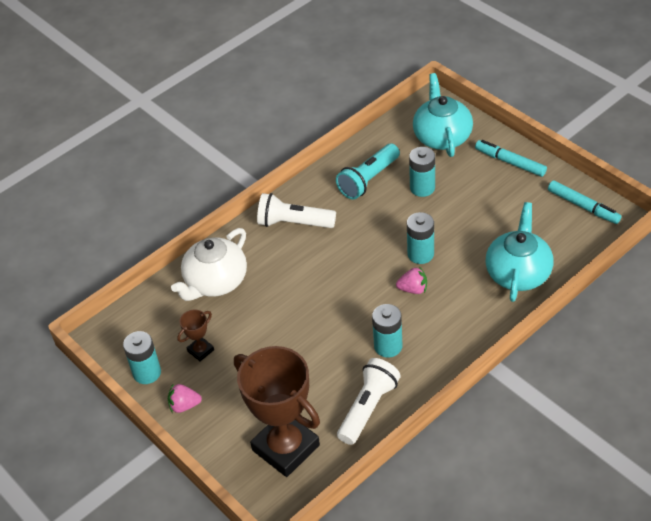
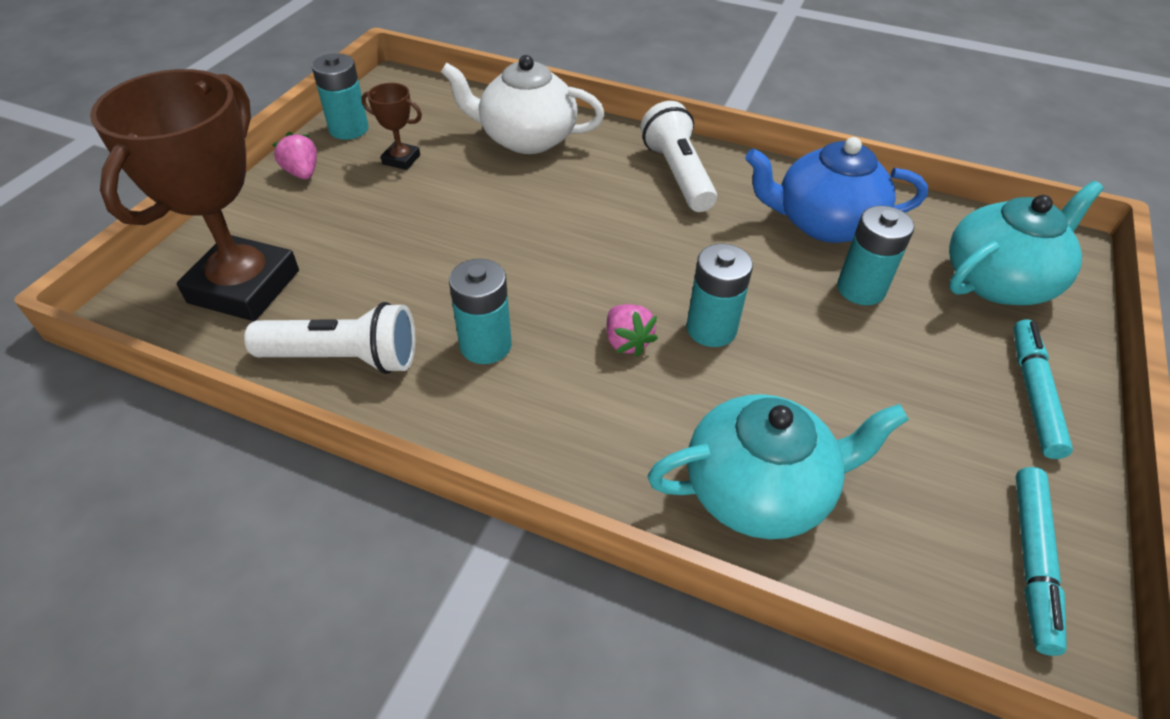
camera: 60 degrees right, 0 degrees up
turquoise flashlight [336,143,400,200] -> blue teapot [745,137,928,243]

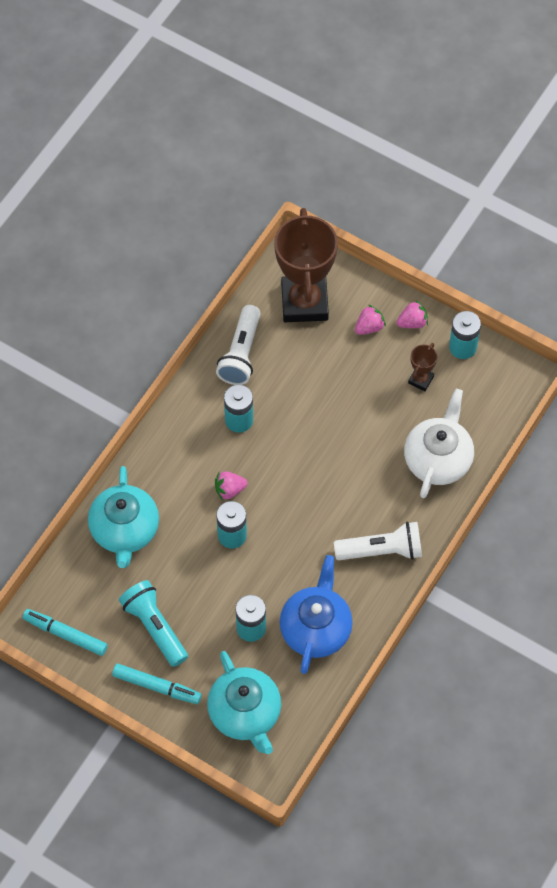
camera: 100 degrees right, 15 degrees up
brown trophy [90,69,299,321] -> brown trophy turned 60 degrees clockwise [274,208,338,322]
none -> turquoise flashlight [119,580,188,667]
none -> pink strawberry [355,305,386,335]

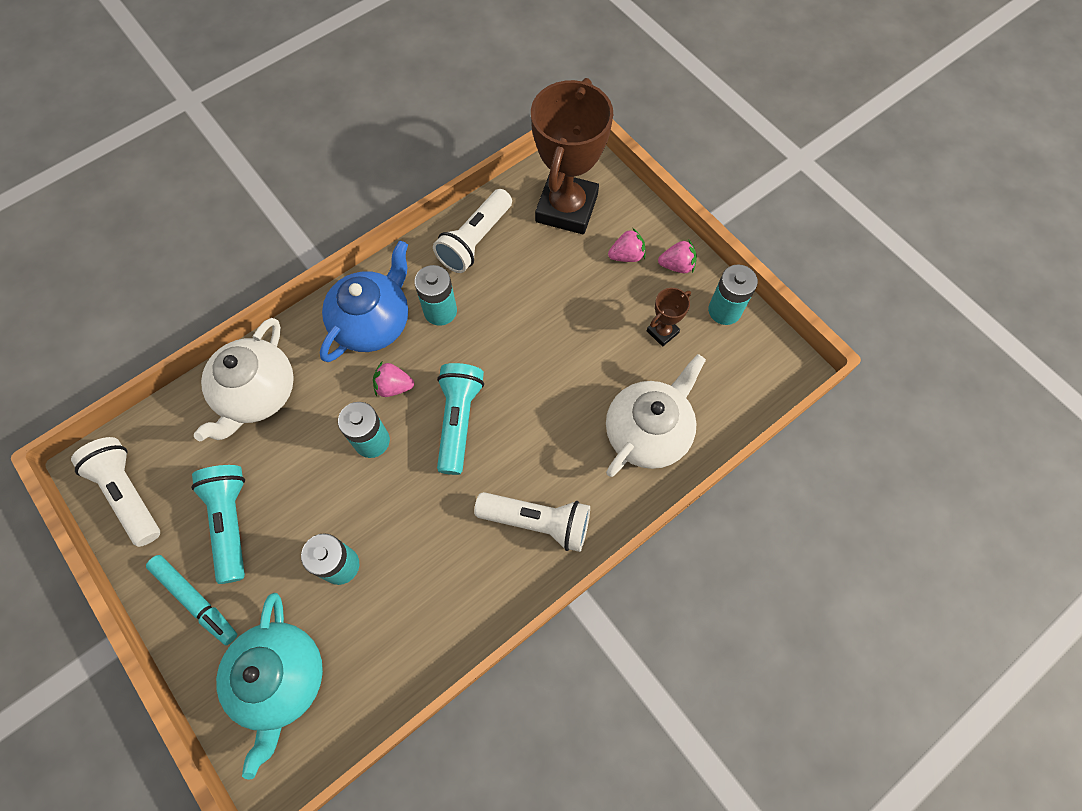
camera: 20 degrees right, 5 degrees up
turquoise marker [23,609,108,656] -> white flashlight [71,437,160,547]
turquoise teapot [88,466,159,568] -> white teapot [193,318,294,441]
blue teapot [280,555,353,674] -> blue teapot moved to [320,241,408,362]
none -> turquoise flashlight [437,363,484,475]

